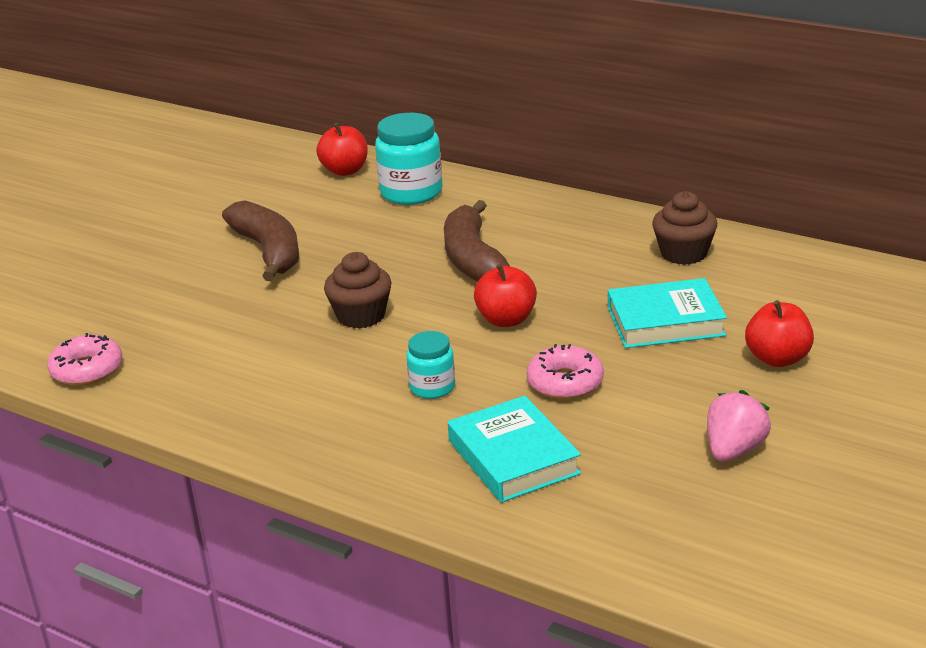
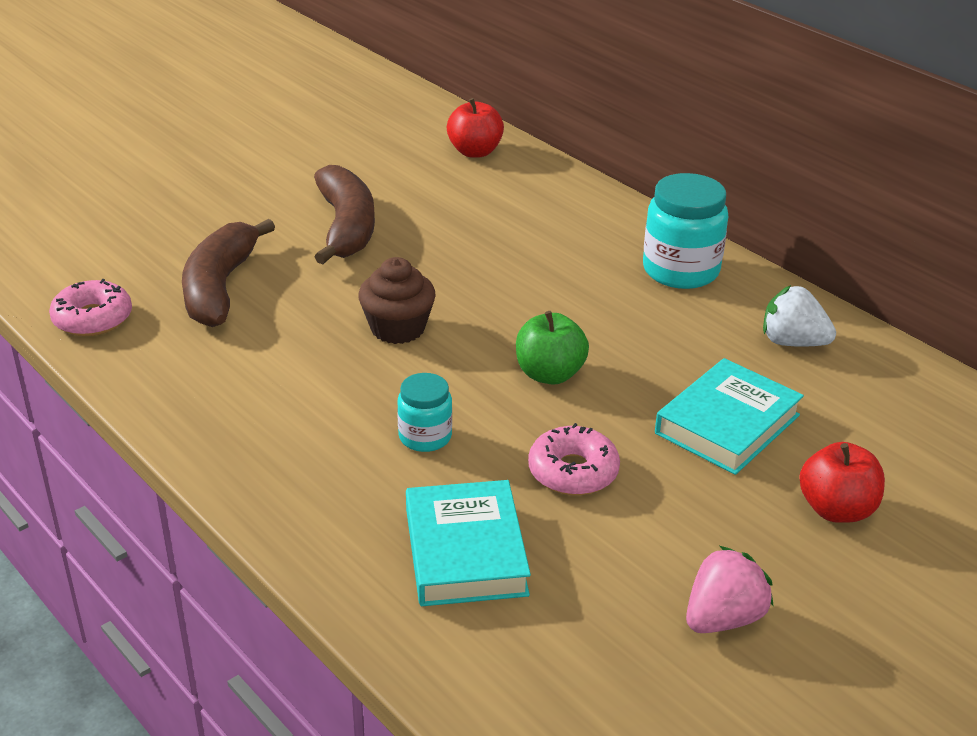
camera: 15 degrees right, 5 degrees up
turquoise jar [375,113,442,205] -> turquoise jar moved to [643,173,728,289]
brown banana [444,200,510,282] -> brown banana moved to [182,219,275,327]
red apple [474,264,537,327] -> green apple [516,311,589,385]
turquoise book [608,278,727,348] -> turquoise book turned 60 degrees counterclockwise [655,358,804,475]
brown cupcake [652,191,717,265] -> white strawberry [763,285,836,347]

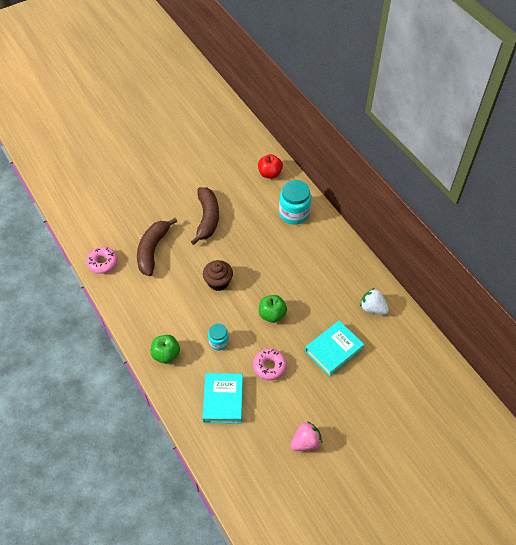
camera: 10 degrees right, 20 degrees up
turquoise jar [643,173,728,289] -> turquoise jar moved to [279,180,311,225]
red apple [799,442,885,523] -> none
none -> green apple [151,335,180,364]

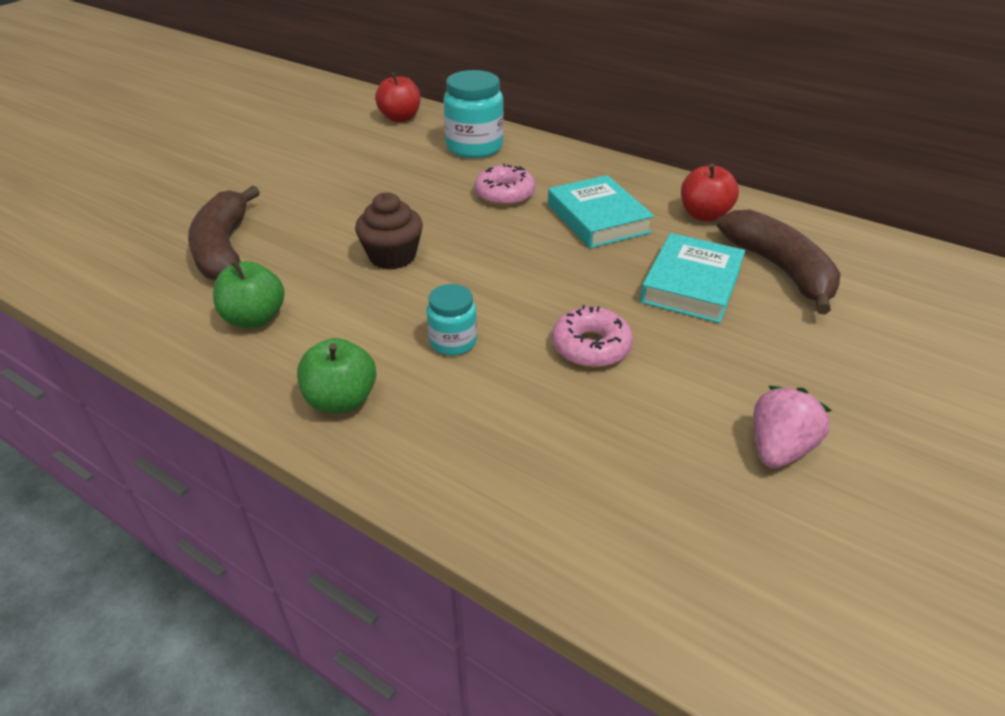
camera: 25 degrees left, 15 degrees down
pink donut [87,247,118,274] -> pink donut moved to [474,164,535,206]
brown banana [191,187,219,245] -> brown banana moved to [717,210,841,315]
turquoise book [202,373,243,423] -> turquoise book moved to [548,175,654,249]
green apple [259,295,287,323] -> green apple moved to [213,260,285,328]
white strawberry [360,288,389,315] -> red apple [681,163,739,222]

